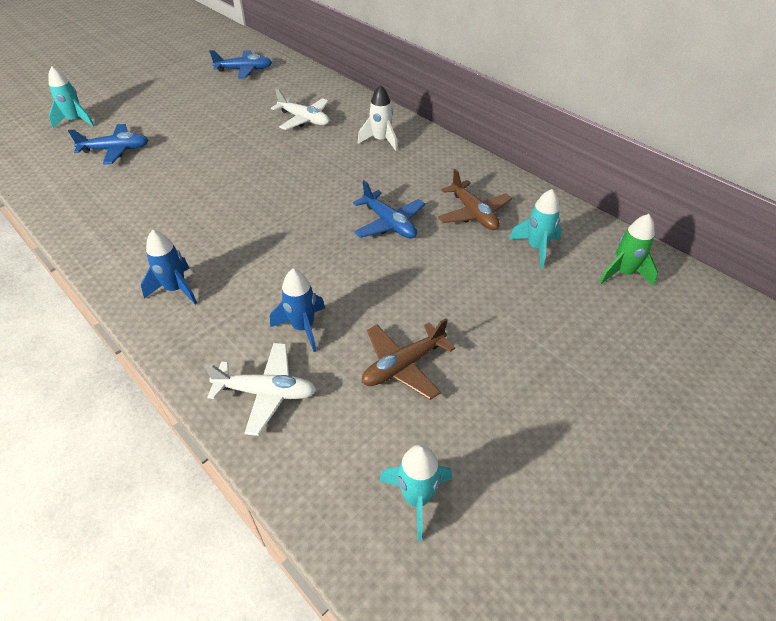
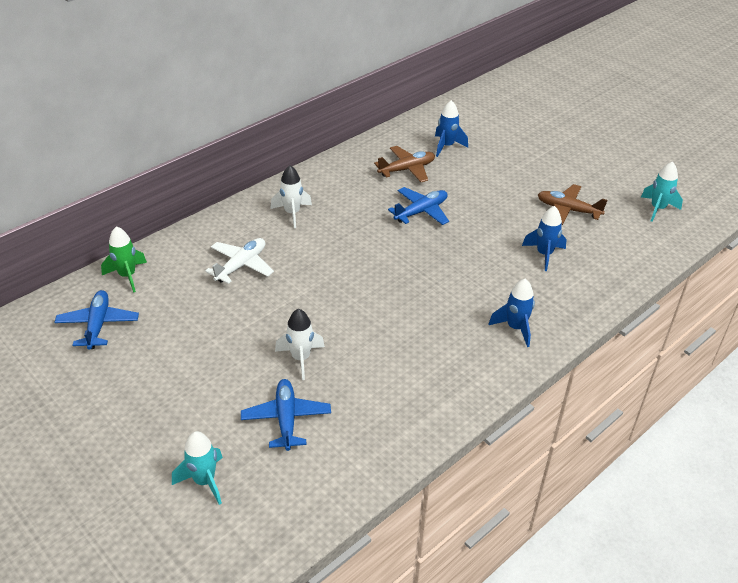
camera: 90 degrees left, 5 degrees down
white plane [204,343,316,436] -> none
brown plane [362,318,455,400] -> brown plane turned 150 degrees clockwise [538,184,608,225]
turquoise rocket [509,189,562,269] -> blue rocket [435,100,468,157]
green rocket [599,214,658,286] -> green rocket moved to [101,226,147,293]
none -> white rocket [275,309,325,380]

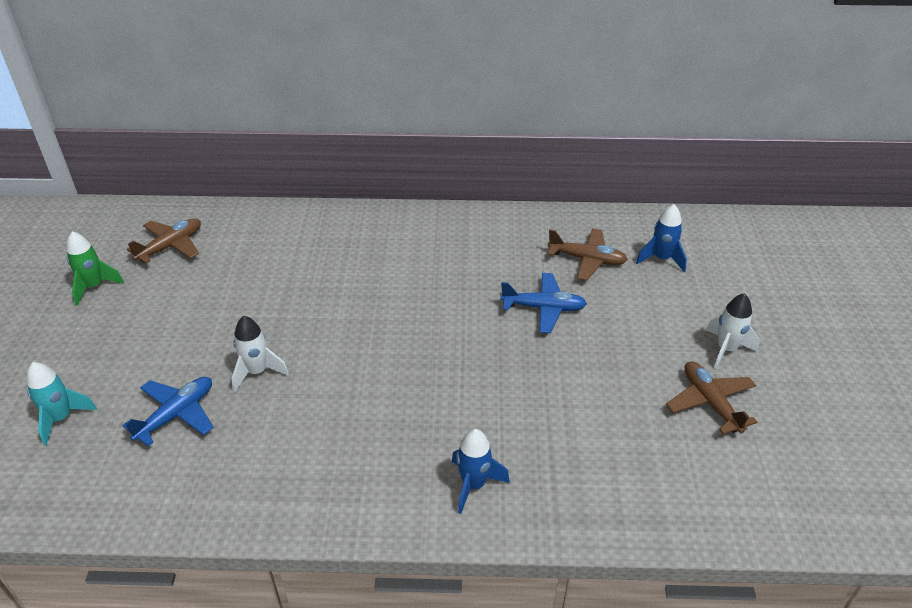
camera: 45 degrees right, 0 degrees up
blue plane [54,290,139,350] -> brown plane [127,218,201,264]
green rocket [101,226,147,293] -> green rocket moved to [66,231,124,306]
white plane [205,238,274,284] -> none
white rocket [270,165,312,228] -> white rocket moved to [706,293,760,369]
blue rocket [522,206,567,271] -> none
turquoise rocket [641,162,683,222] -> none

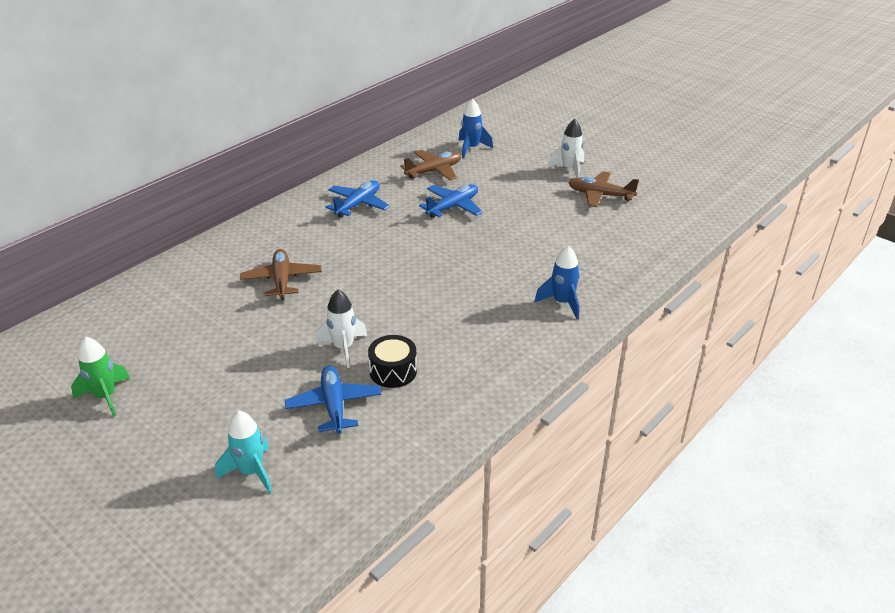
camera: 50 degrees left, 5 degrees down
brown plane [127,218,201,264] -> brown plane moved to [240,249,322,300]
none -> blue plane [326,180,390,218]
none -> black drum [368,335,417,388]

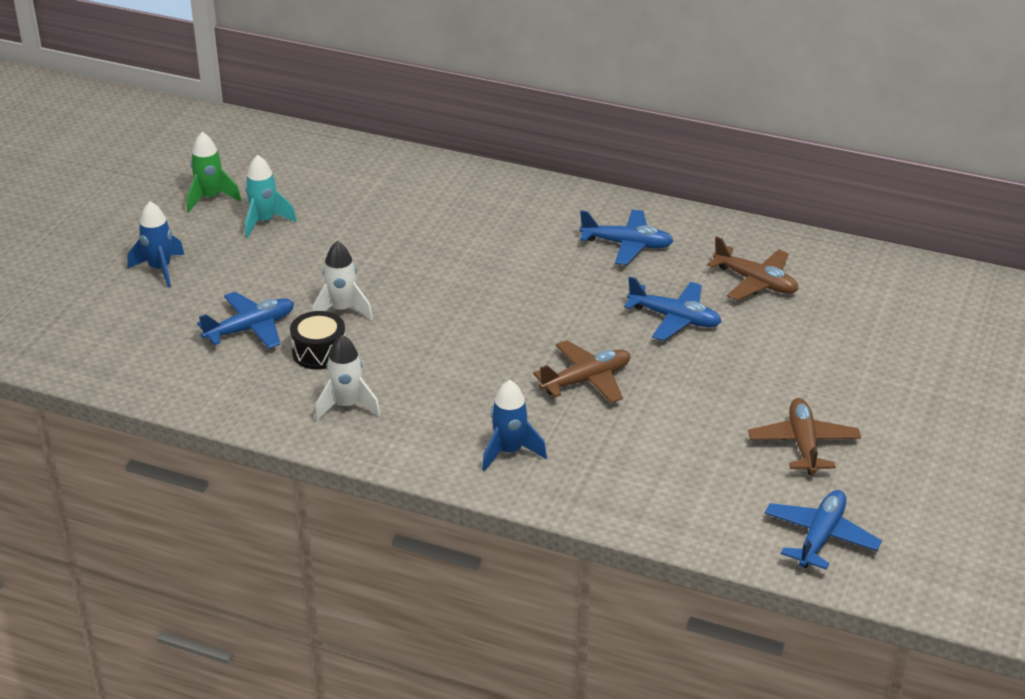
camera: 70 degrees right, 0 degrees up
turquoise rocket [215,411,272,494] -> turquoise rocket moved to [245,155,297,238]
brown plane [240,249,322,300] -> brown plane moved to [533,340,630,403]
blue rocket [458,99,493,158] -> blue rocket moved to [128,201,185,288]
white rocket [547,119,584,178] -> white rocket moved to [315,335,381,421]
none -> blue plane [765,490,882,570]

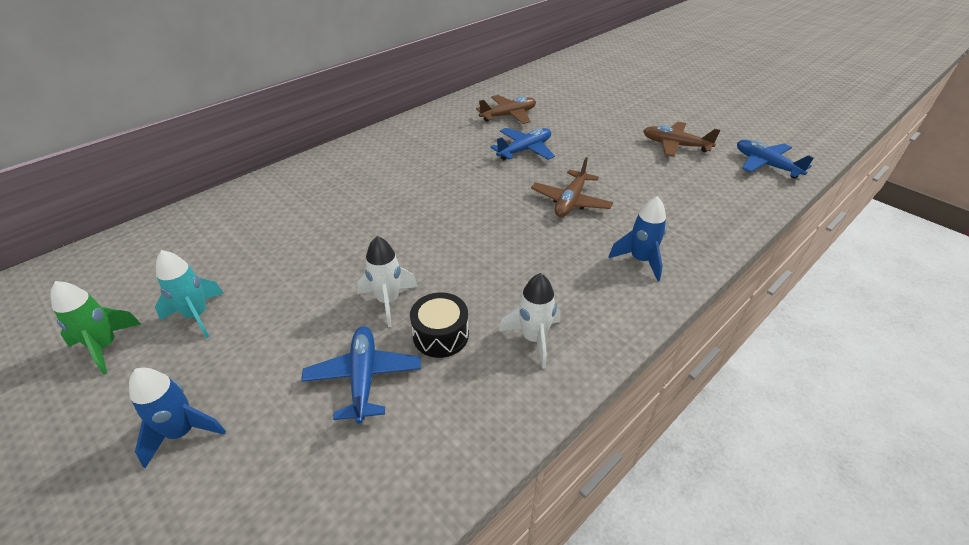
camera: 65 degrees left, 5 degrees up
brown plane [533,340,630,403] -> brown plane turned 150 degrees counterclockwise [531,157,613,217]
blue plane [579,209,673,265] -> none

